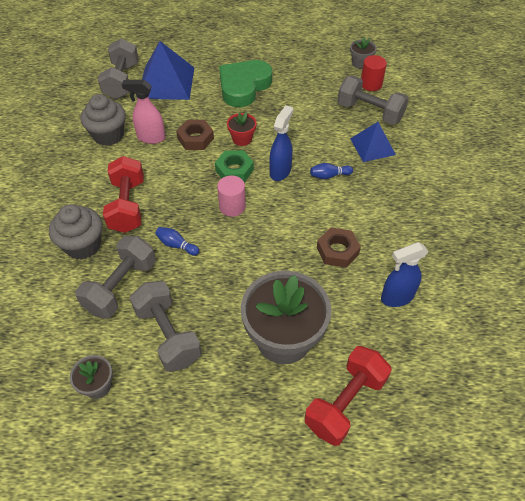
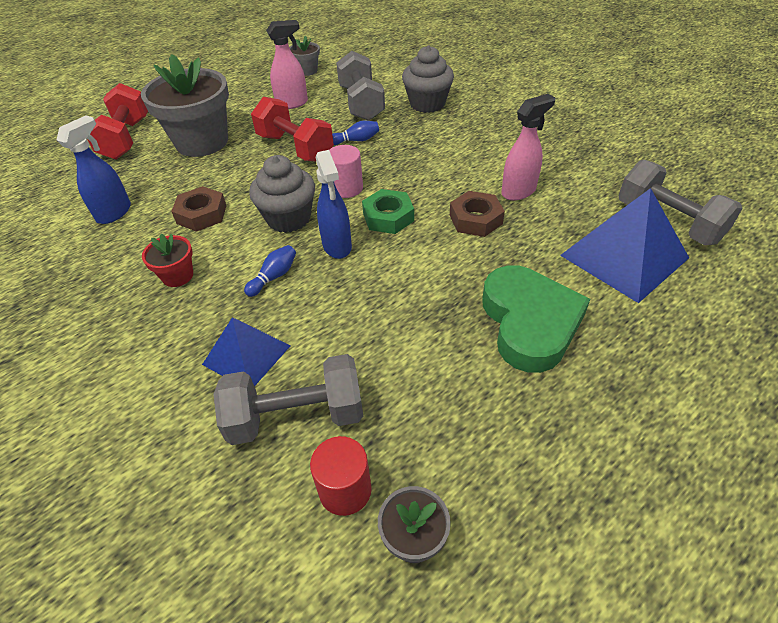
camera: 140 degrees right, 5 degrees down
grey cupcake [80,94,126,146] -> grey cupcake moved to [249,155,315,233]
red dumbbell [103,156,144,233] -> red dumbbell moved to [251,97,334,161]
grey dumbbell [130,281,202,372] -> pink spray bottle [266,20,308,109]
red flower pot [227,112,257,146] -> red flower pot moved to [142,234,193,287]

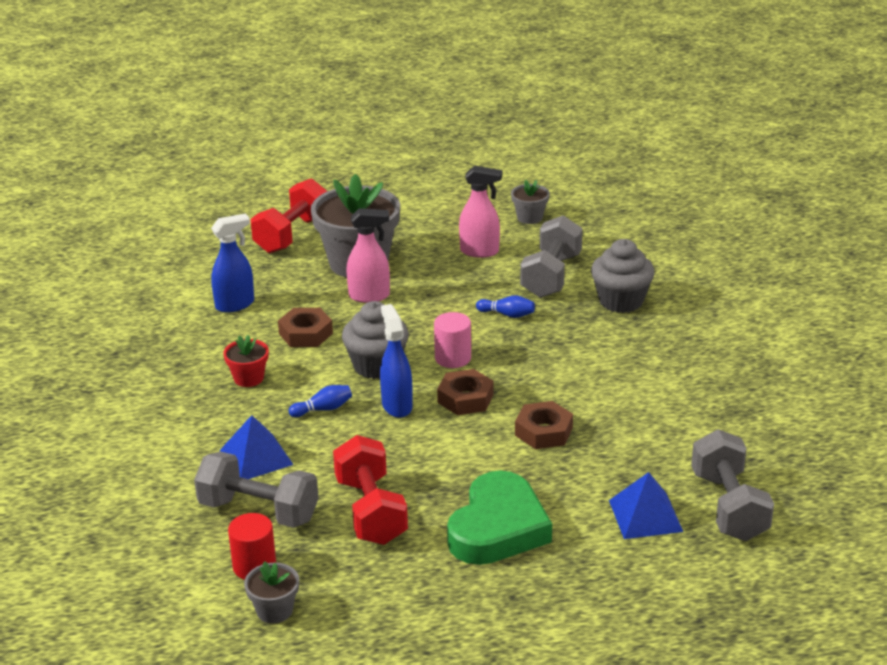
camera: 30 degrees right, 15 degrees down
red dumbbell [251,97,334,161] -> red dumbbell moved to [333,435,408,545]
blue spray bottle [316,150,352,259] -> blue spray bottle turned 150 degrees clockwise [380,304,413,418]
green nut [362,189,414,234] -> brown nut [437,369,494,415]
pink spray bottle [501,94,555,201] -> pink spray bottle moved to [346,208,390,303]
blue pyramid [560,188,689,303] -> blue pyramid [609,472,683,539], size x0.62

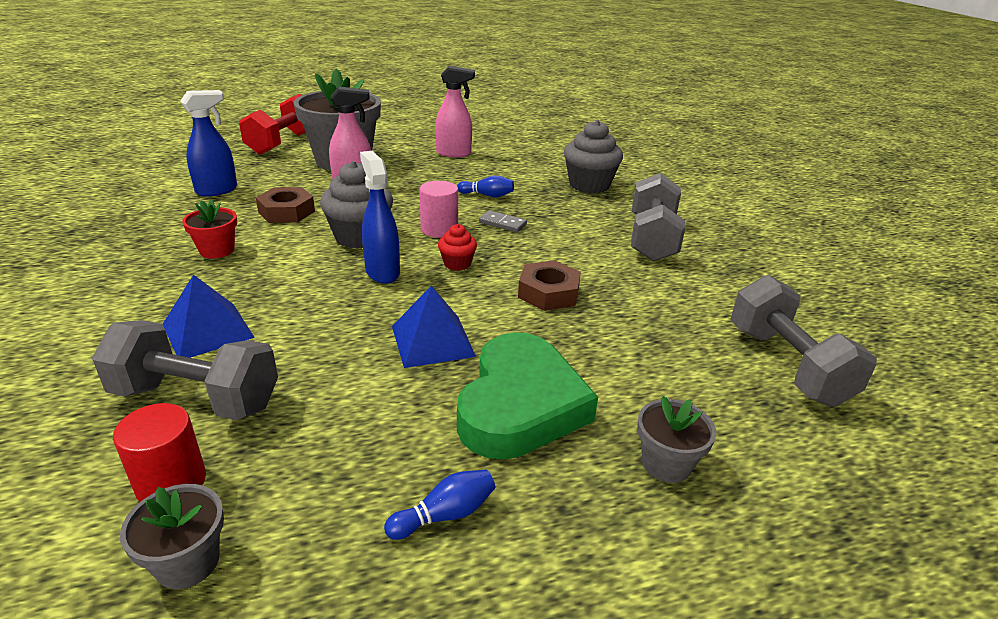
camera: 10 degrees left, 0 degrees up
blue bowling pin [288,385,352,417] -> blue bowling pin moved to [384,470,495,540]
red dumbbell [333,435,408,545] -> none
brown nut [437,369,494,415] -> red cupcake [438,224,477,271]
grey flower pot [511,180,550,224] -> grey flower pot moved to [637,396,716,483]
grey dumbbell [520,215,583,298] -> grey dumbbell moved to [631,173,686,261]
blue pyramid [609,472,683,539] -> blue pyramid moved to [392,285,476,368]
none -> grey domino [479,210,527,232]

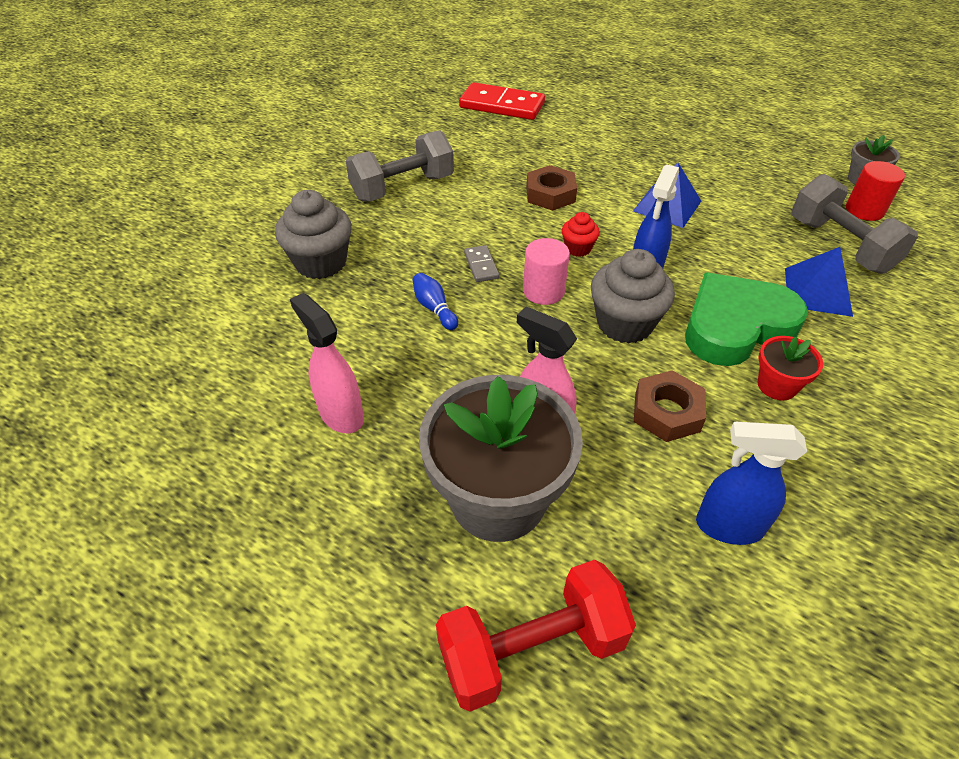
camera: 130 degrees left, 15 degrees up
blue bowling pin [384,470,495,540] -> none
green heart [457,332,598,460] -> green heart moved to [685,273,808,366]
grey flower pot [637,396,716,483] -> none
grey dumbbell [730,275,877,407] -> red domino [459,82,545,120]

